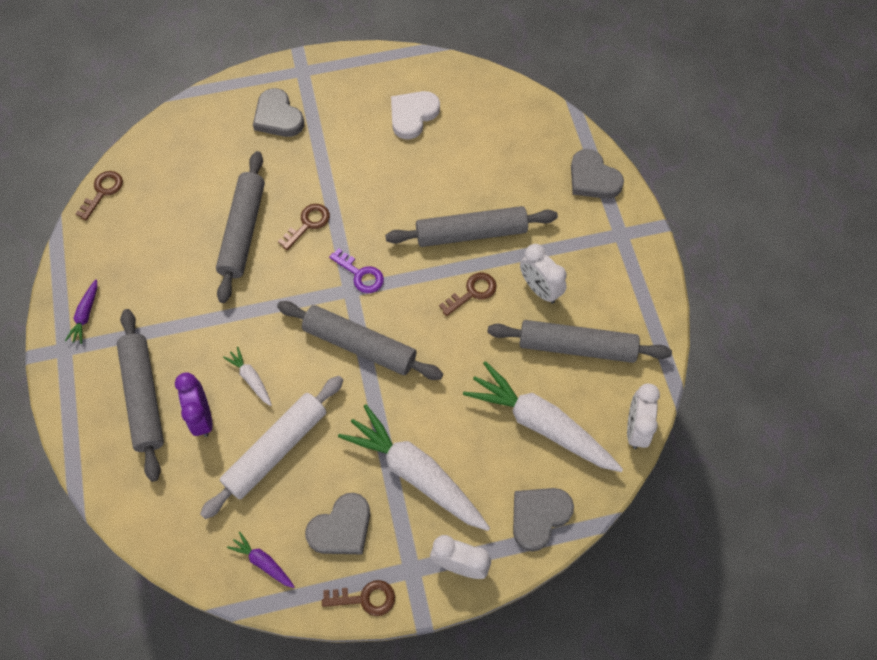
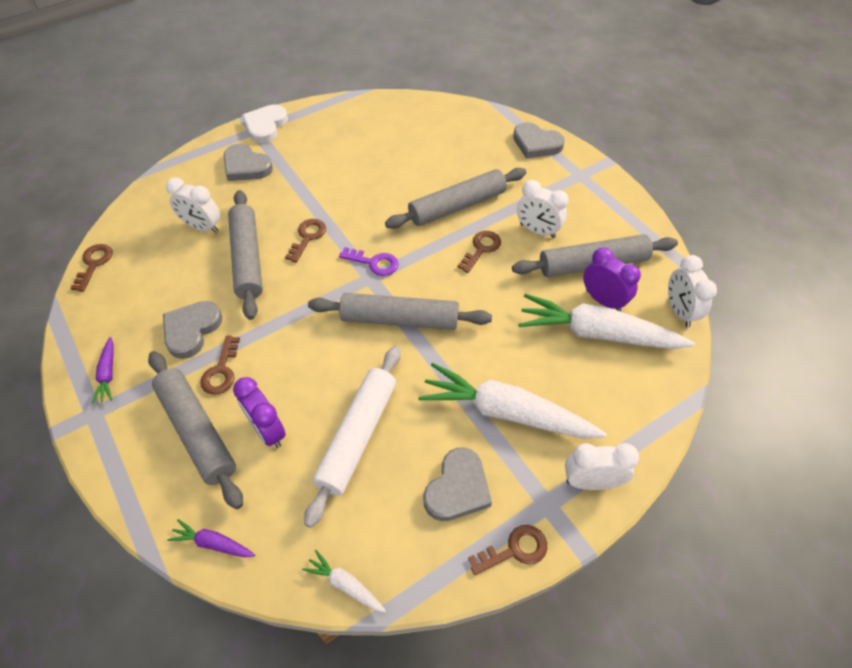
camera: 20 degrees left, 10 degrees down
white carrot [223,347,272,406] -> white carrot moved to [302,550,386,613]
purple carrot [227,532,295,588] -> purple carrot moved to [167,519,255,557]
white heart [391,91,440,139] -> white heart moved to [242,105,288,143]
grey heart [513,488,574,552] -> grey heart moved to [163,301,222,359]
none -> white clock [166,177,220,233]
none -> brown key [200,336,240,395]
none -> purple clock [583,248,641,312]

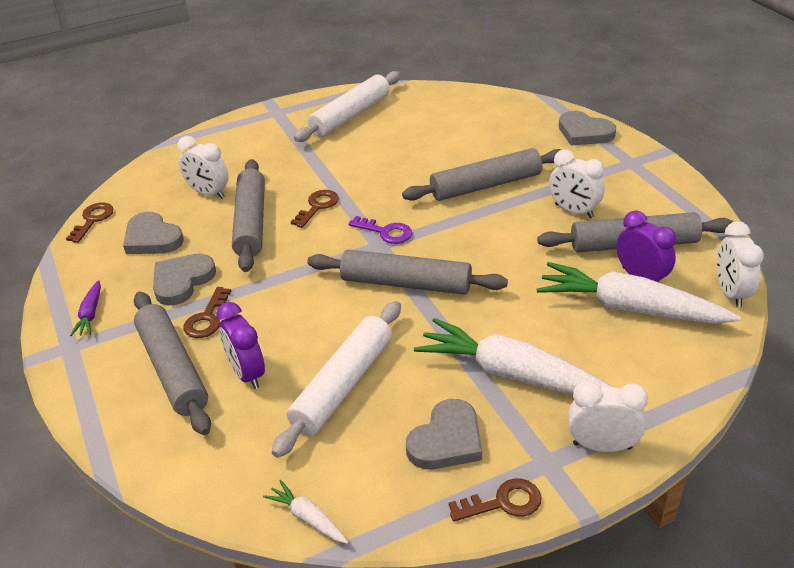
camera: 10 degrees right, 15 degrees down
purple carrot [167,519,255,557] -> none
grey heart [224,144,273,181] -> grey heart moved to [123,212,184,254]
white heart [242,105,288,143] -> none
brown key [457,231,501,273] -> none
none -> white rolling pin [294,71,401,142]

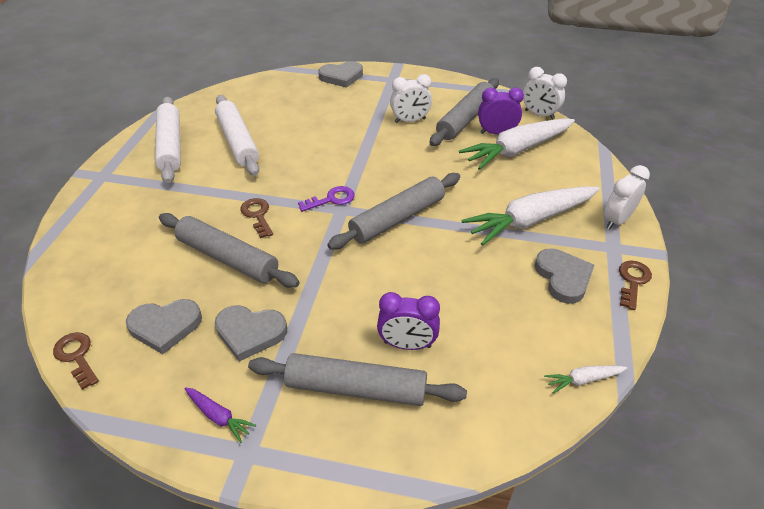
camera: 55 degrees left, 5 degrees up
grey heart [153,253,216,305] -> grey heart turned 60 degrees counterclockwise [215,305,287,361]
white clock [178,136,229,199] -> none
brown key [184,287,231,338] -> none
white rolling pin [272,301,401,458] -> white rolling pin moved to [215,95,259,176]
grey rolling pin [402,148,561,201] -> none

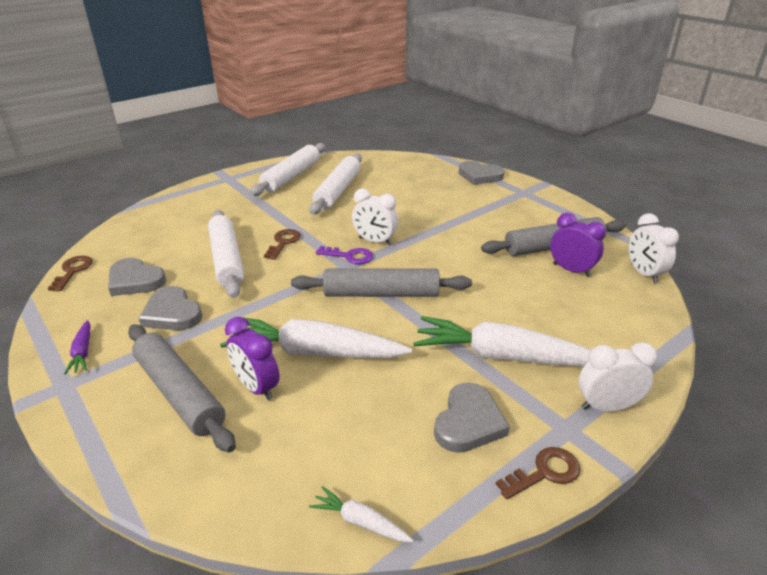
camera: 40 degrees right, 10 degrees down
grey rolling pin [159,213,300,288] -> white rolling pin [208,210,244,298]
white clock [390,74,432,123] -> white clock moved to [352,188,398,245]
white carrot [459,119,575,170] -> white carrot moved to [220,318,412,358]

